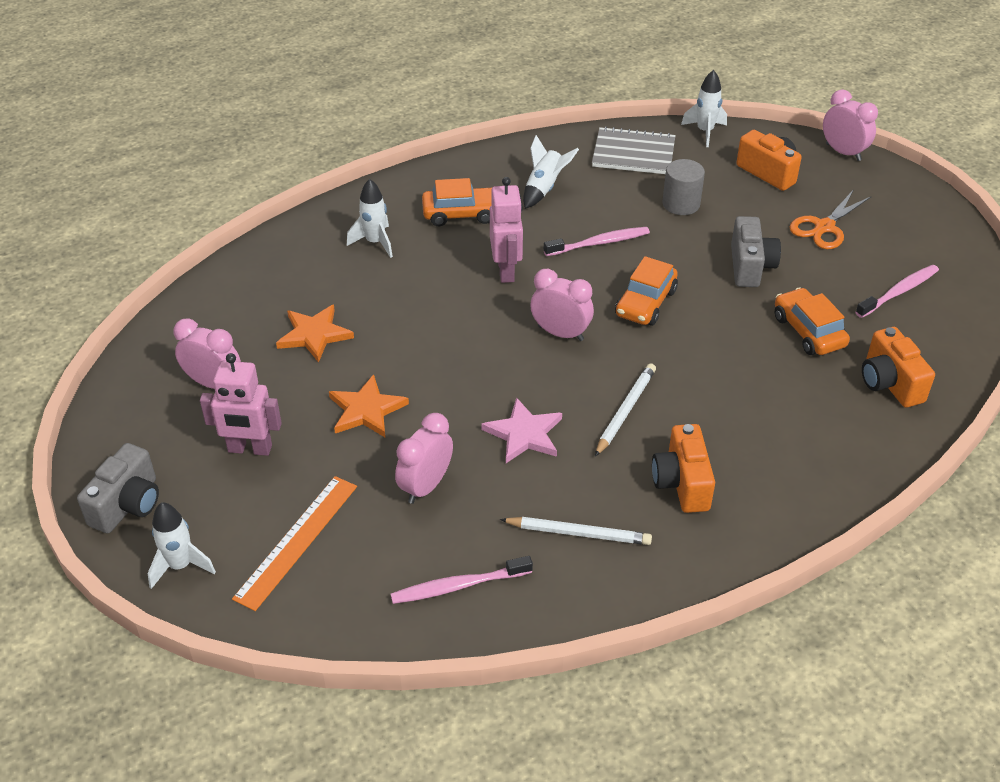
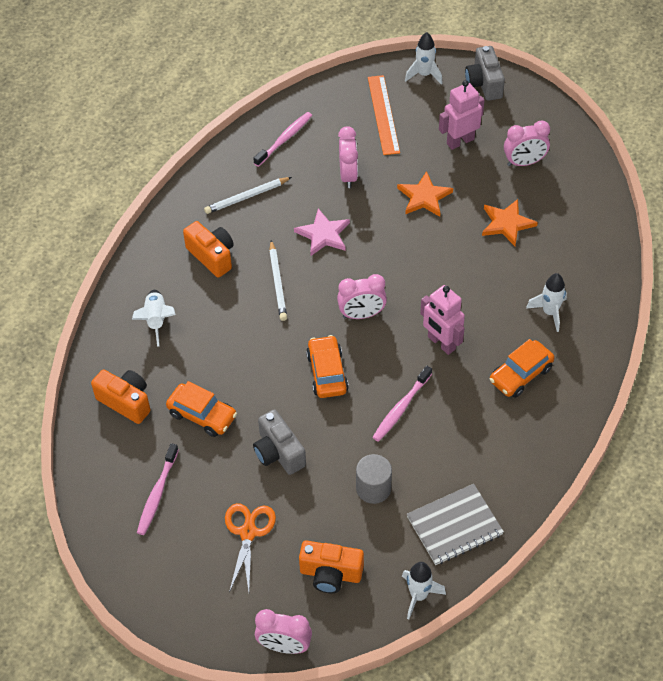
camera: 145 degrees right, 10 degrees up
white rocket [523,135,579,209] -> white rocket moved to [132,290,176,347]

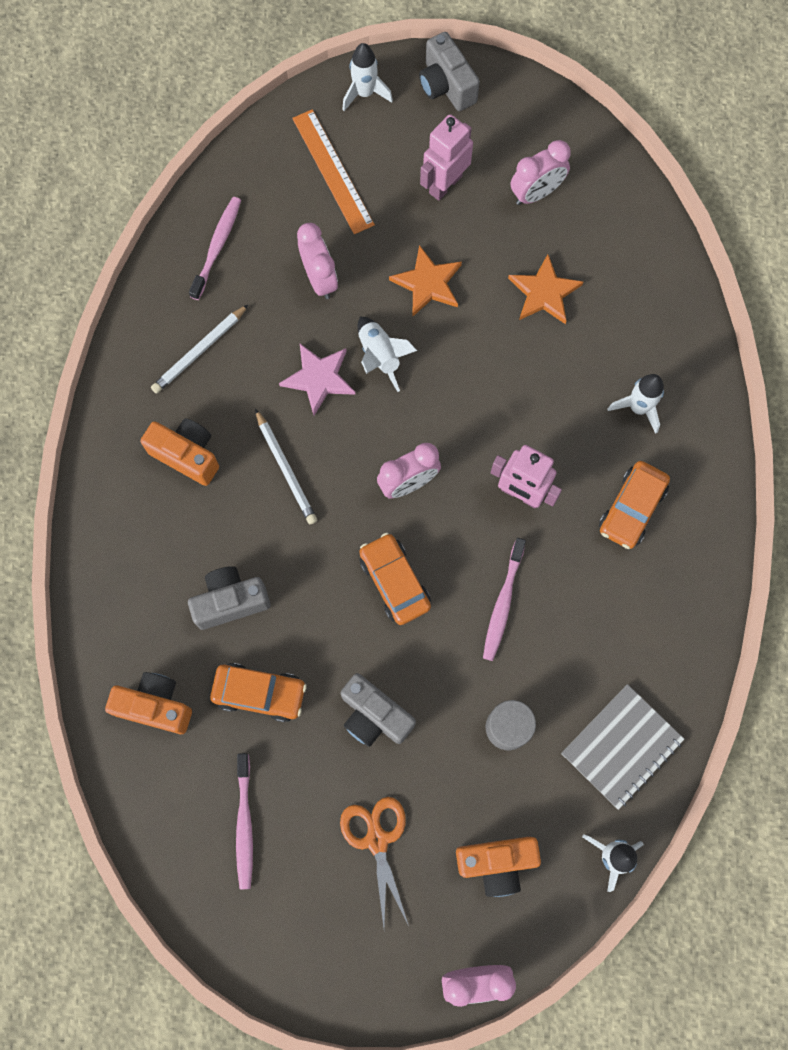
camera: 20 degrees left, 20 degrees up
white rocket [132,290,176,347] -> white rocket moved to [358,317,417,392]
none -> grey camera [188,566,271,630]

